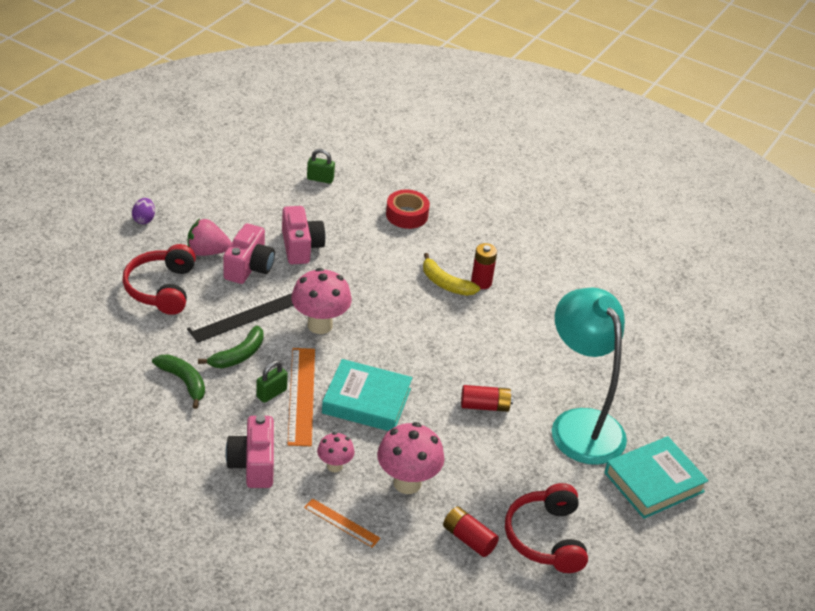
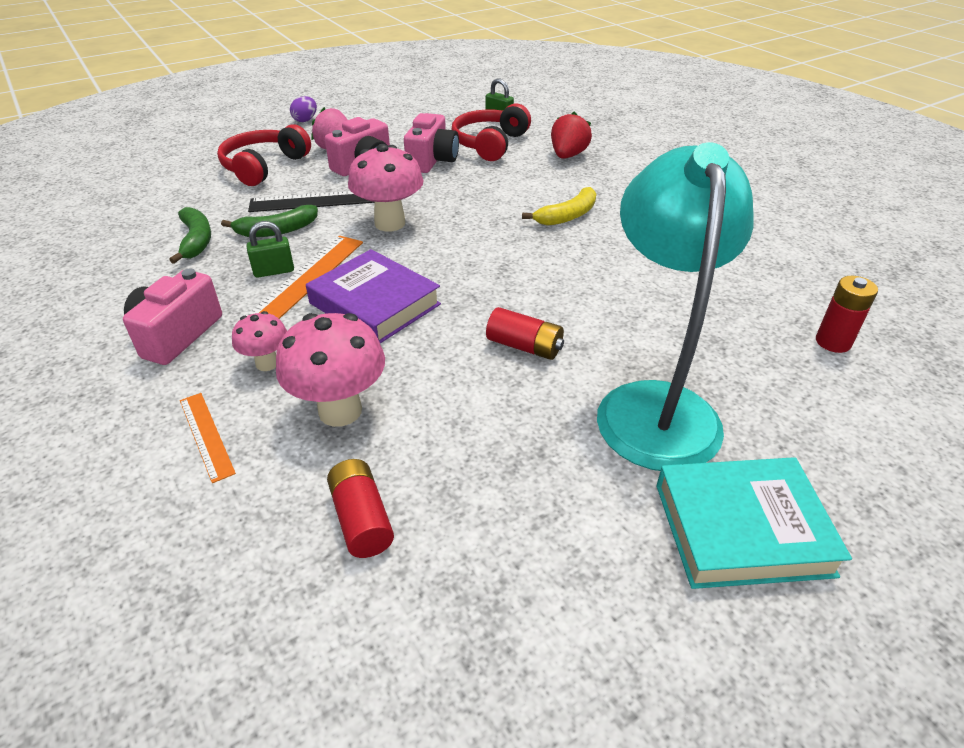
camera: 30 degrees right, 0 degrees up
turquoise book [322,359,412,431] -> purple book [306,249,441,343]
red tape [386,190,430,229] -> red strawberry [551,112,592,159]
yellow banana [423,253,480,296] -> yellow banana turned 105 degrees counterclockwise [522,187,596,226]
red battery [471,243,497,289] -> red battery moved to [816,276,878,353]
red headphones [505,483,588,573] -> red headphones moved to [451,104,531,161]

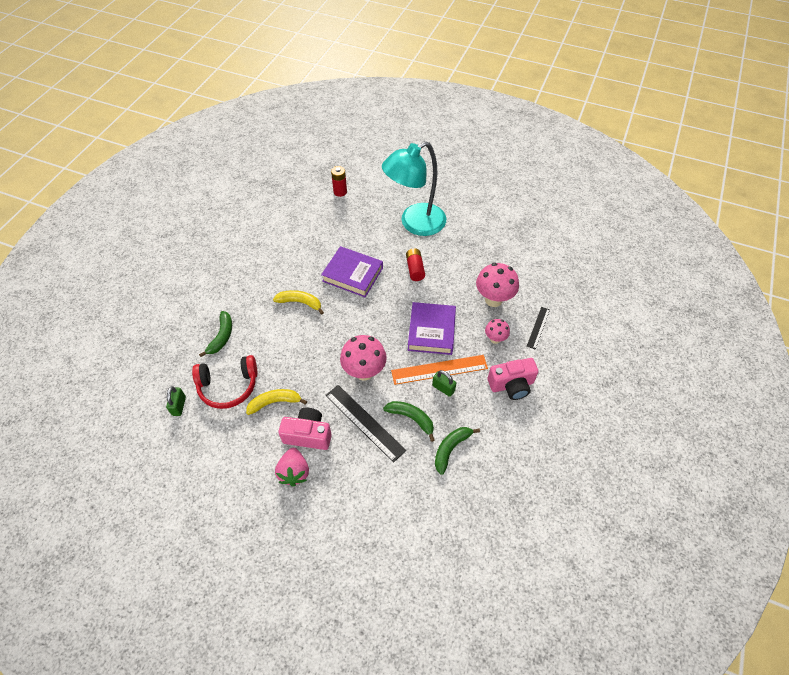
camera: 125 degrees left, 15 degrees up
orange ruler [180,393,236,483] -> black ruler [527,307,550,349]
red headphones [217,124,311,186] -> none
purple egg [290,96,317,122] -> none
red battery [327,459,394,558] -> none
pink camera [404,113,459,173] -> yellow banana [246,389,307,415]
red strawberry [551,112,592,159] -> green banana [199,311,232,357]
turquoise book [656,457,852,589] -> none
none -> purple book [321,246,383,297]

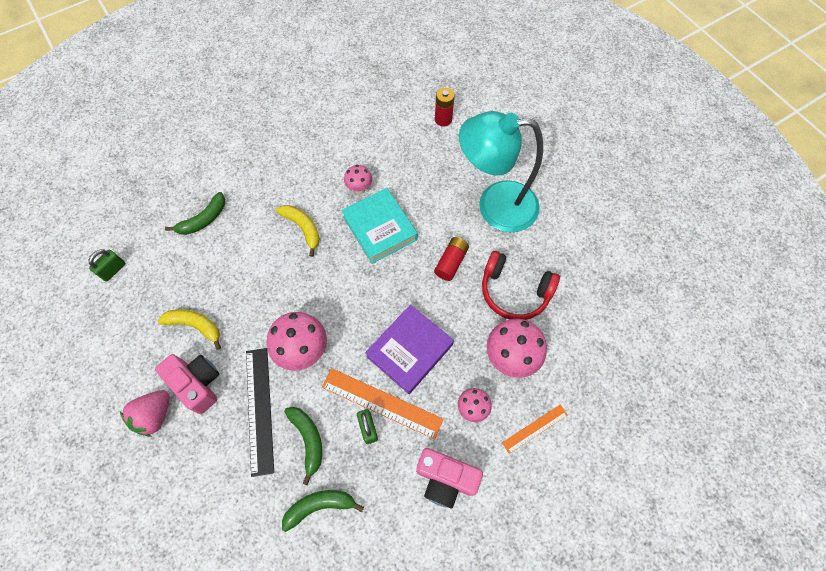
camera: 35 degrees right, 10 degrees up
red headphones [192,355,257,409] -> red headphones moved to [482,251,560,320]
purple book [321,246,383,297] -> turquoise book [341,188,418,264]
black ruler [527,307,550,349] -> orange ruler [502,404,568,454]
none -> pink mushroom [344,165,372,194]

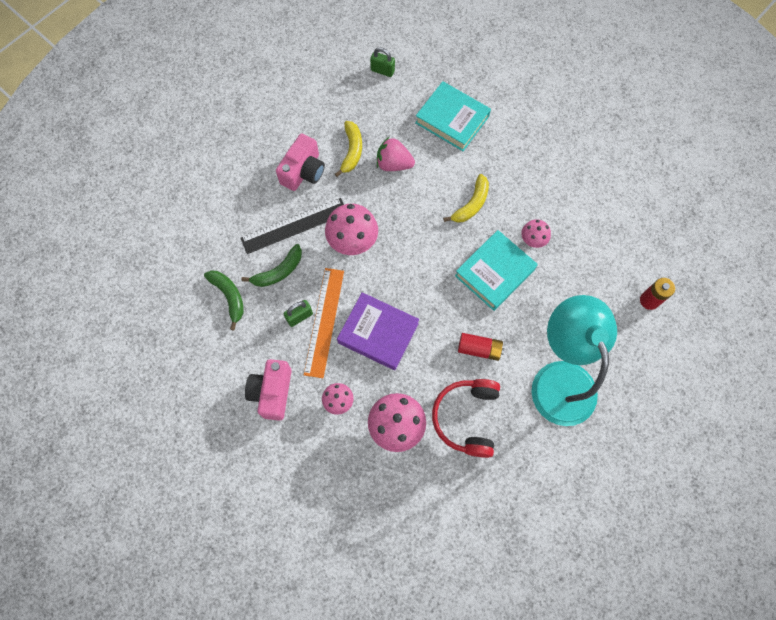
camera: 75 degrees right, 5 degrees up
pink strawberry [120,390,170,437] -> pink strawberry moved to [377,137,415,171]
green banana [165,192,225,235] -> turquoise book [415,81,491,151]
orange ruler [502,404,568,454] -> none

